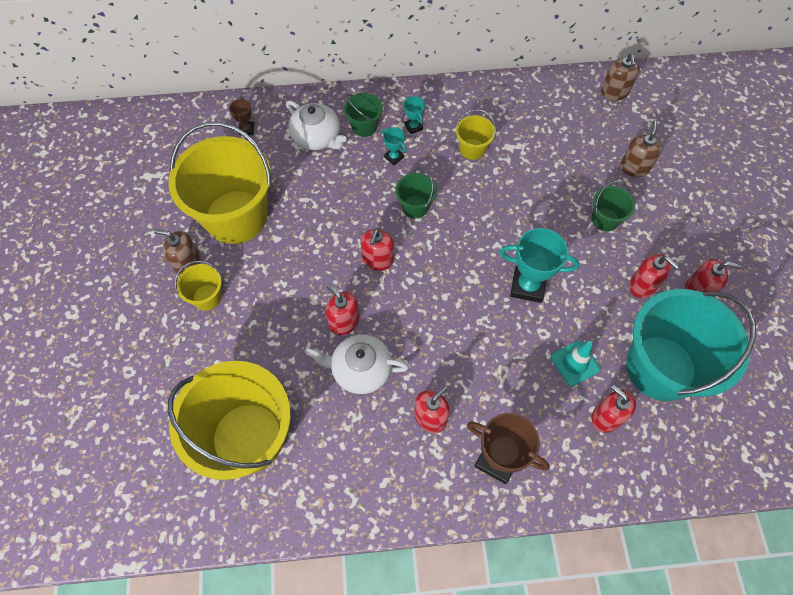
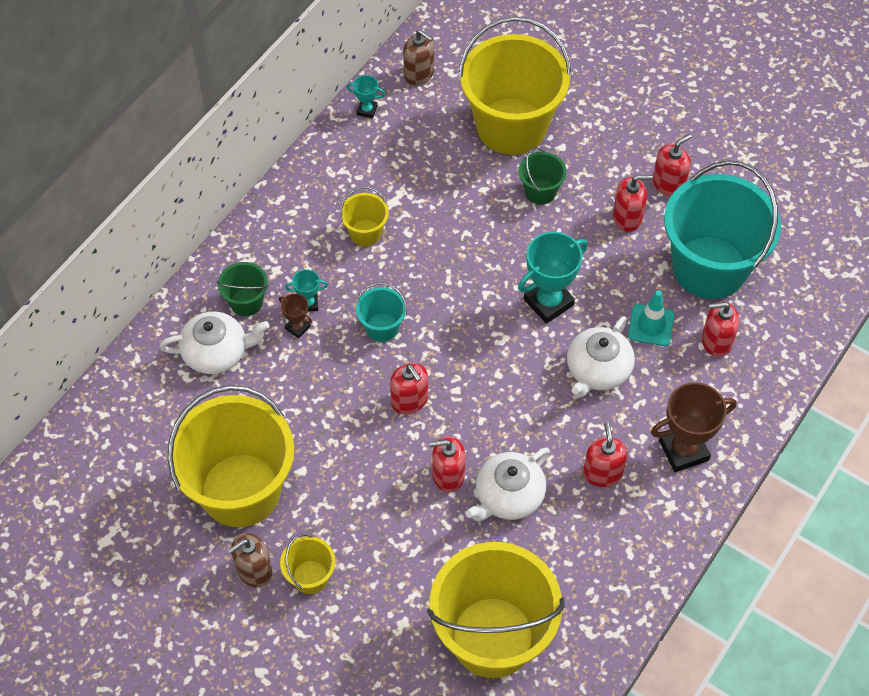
camera: 50 degrees left, 5 degrees down
brown trophy [229,98,254,135] -> brown trophy moved to [279,293,312,338]
green bucket [395,168,437,218] -> turquoise bucket [356,282,407,342]
turquoise trophy [404,96,425,134] -> turquoise trophy moved to [347,75,386,118]
brown soap dispenser [620,120,662,177] -> yellow bucket [458,17,572,155]
none -> white teapot [567,316,635,398]

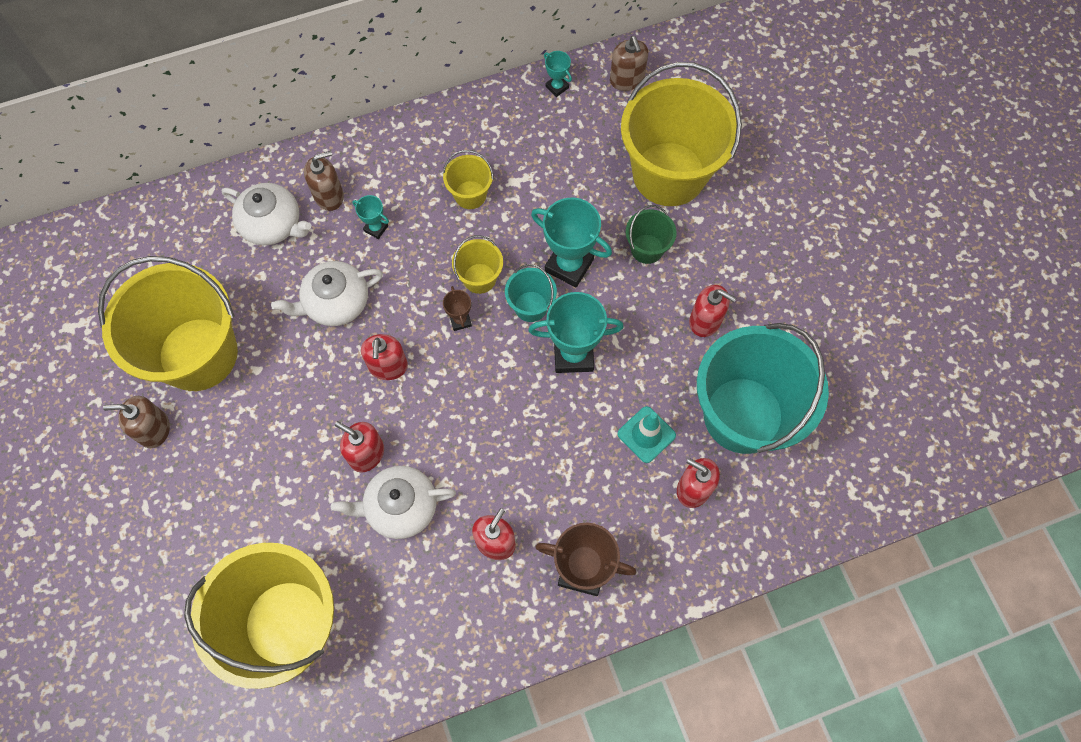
camera: 35 degrees right, 10 degrees up
green bucket [217,262,268,316] -> brown soap dispenser [304,151,344,211]
brown trophy [279,293,312,338] -> brown trophy moved to [443,286,472,331]
yellow bucket [280,534,335,594] -> yellow bucket moved to [452,235,503,294]
turquoise bucket [356,282,407,342] -> turquoise bucket moved to [505,264,557,322]
white teapot [567,316,635,398] -> white teapot moved to [271,261,383,326]
red soap dispenser [653,134,692,197] -> none
none -> turquoise trophy [531,198,612,287]

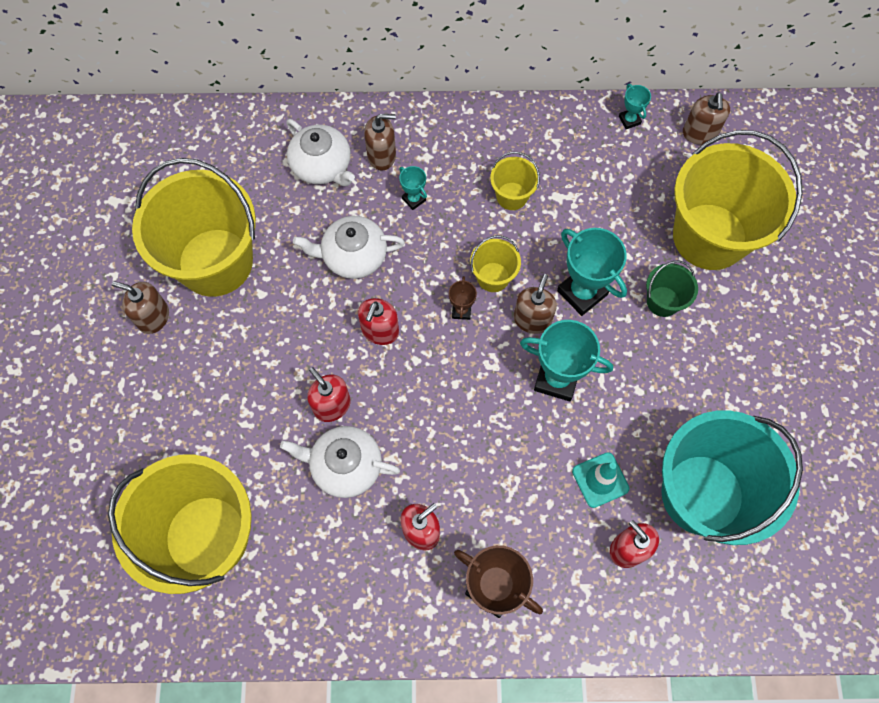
camera: 20 degrees right, 0 degrees up
turquoise bucket [505,264,557,322] -> brown soap dispenser [514,274,557,334]
red soap dispenser [689,285,736,337] -> none

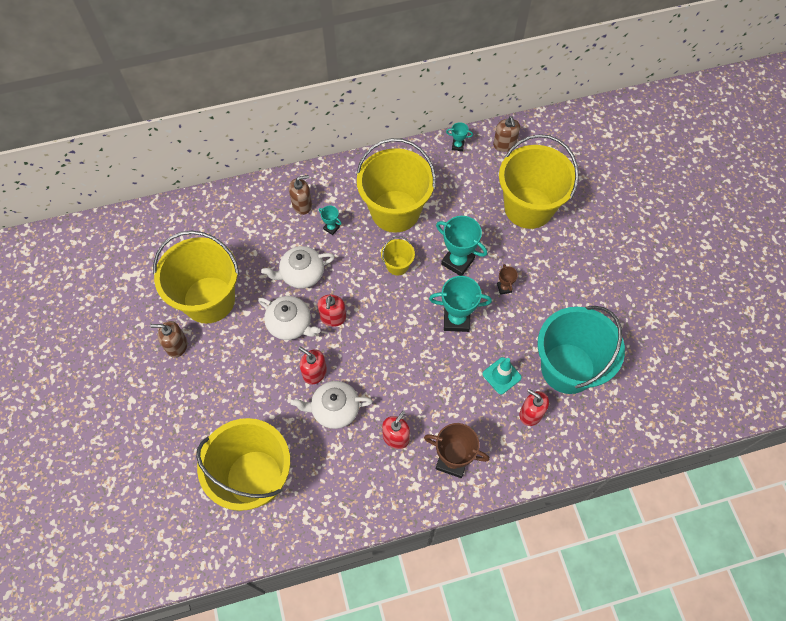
camera: 15 degrees left, 5 degrees down
white teapot [286,119,355,186] -> white teapot moved to [258,296,321,340]
brown trophy [449,276,477,320] -> brown trophy moved to [497,264,518,295]
yellow bucket [490,152,540,210] -> yellow bucket [356,138,436,233], size x2.29
brown soap dispenser [514,274,557,334] -> none
turquoise trophy [619,84,651,129] -> turquoise trophy turned 45 degrees counterclockwise [446,122,473,151]
green bucket [646,261,698,317] -> none

